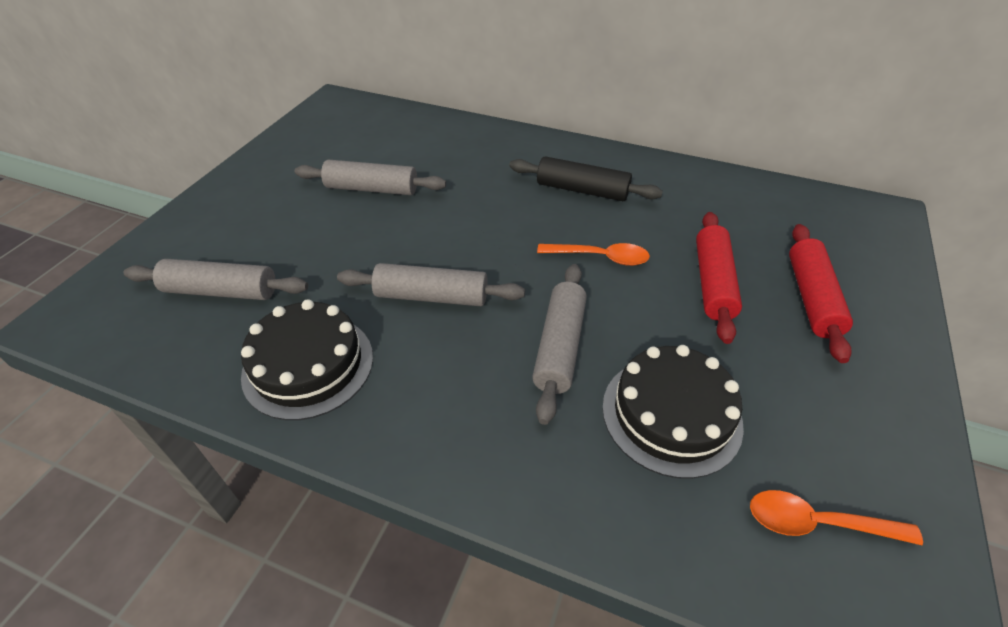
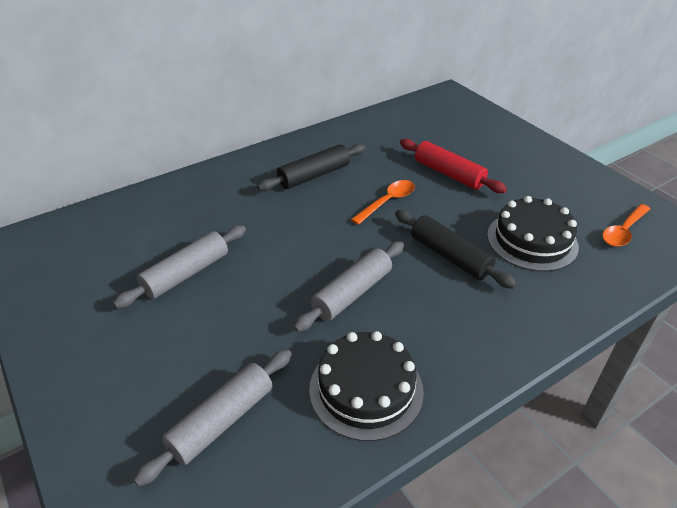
camera: 55 degrees left, 5 degrees down
grey rolling pin [532,264,587,425] -> black rolling pin [395,210,517,289]
red rolling pin [789,224,853,363] -> none

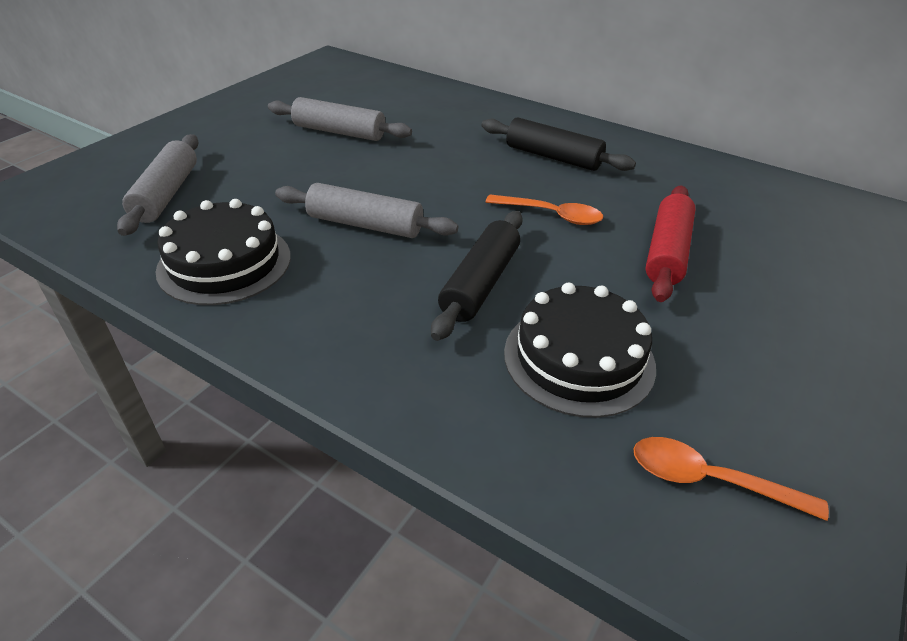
camera: 65 degrees right, 0 degrees up
grey rolling pin [133,349,292,487] -> grey rolling pin turned 75 degrees clockwise [117,134,199,236]

